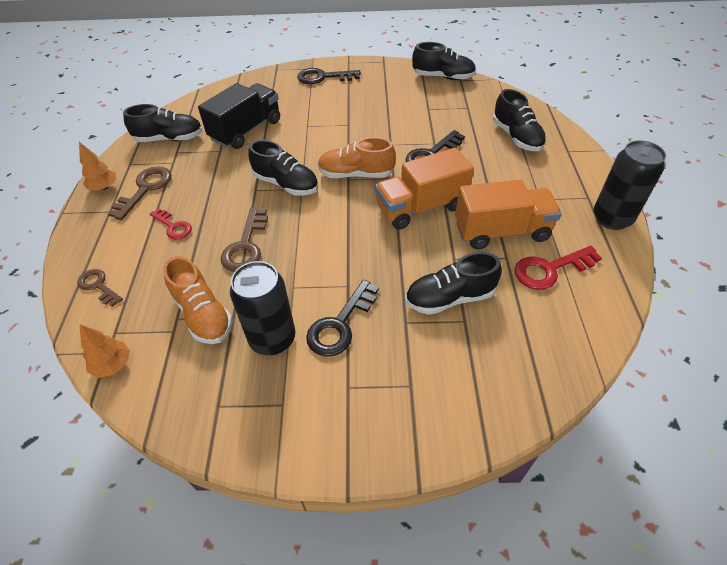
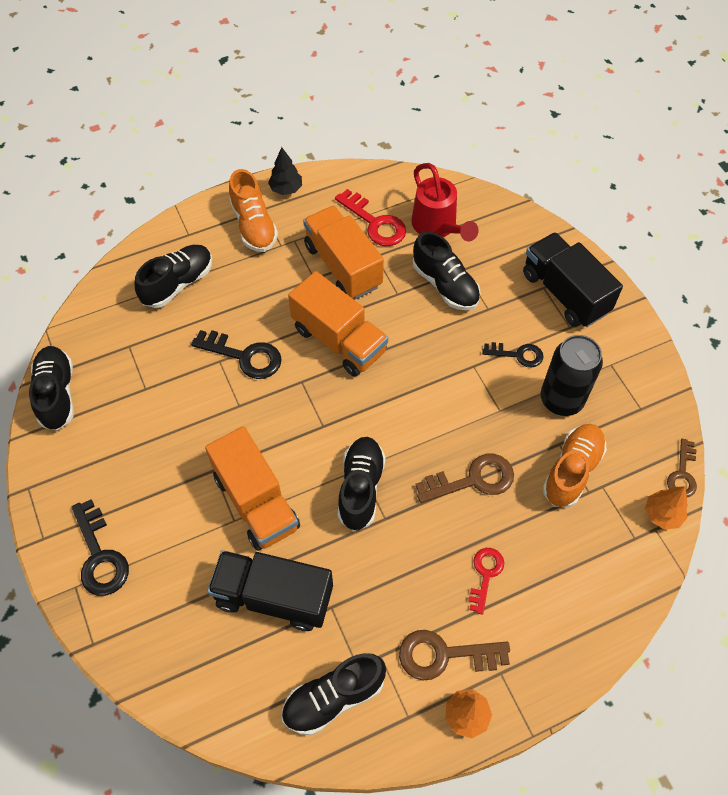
camera: 115 degrees left, 10 degrees up
brown key [77,269,123,307] -> brown key moved to [667,439,697,497]
black shoe [123,104,203,142] -> black shoe turned 90 degrees counterclockwise [282,653,386,735]
black key [306,280,379,357] -> black key [482,342,544,368], size x0.65
orange shoe [318,137,396,178] -> orange shoe moved to [229,169,278,252]
black can [594,140,666,230] -> black tree [268,147,302,195]
none -> orange truck [205,426,300,551]
none -> red watering can [411,163,479,241]
none -> black truck [523,232,623,327]

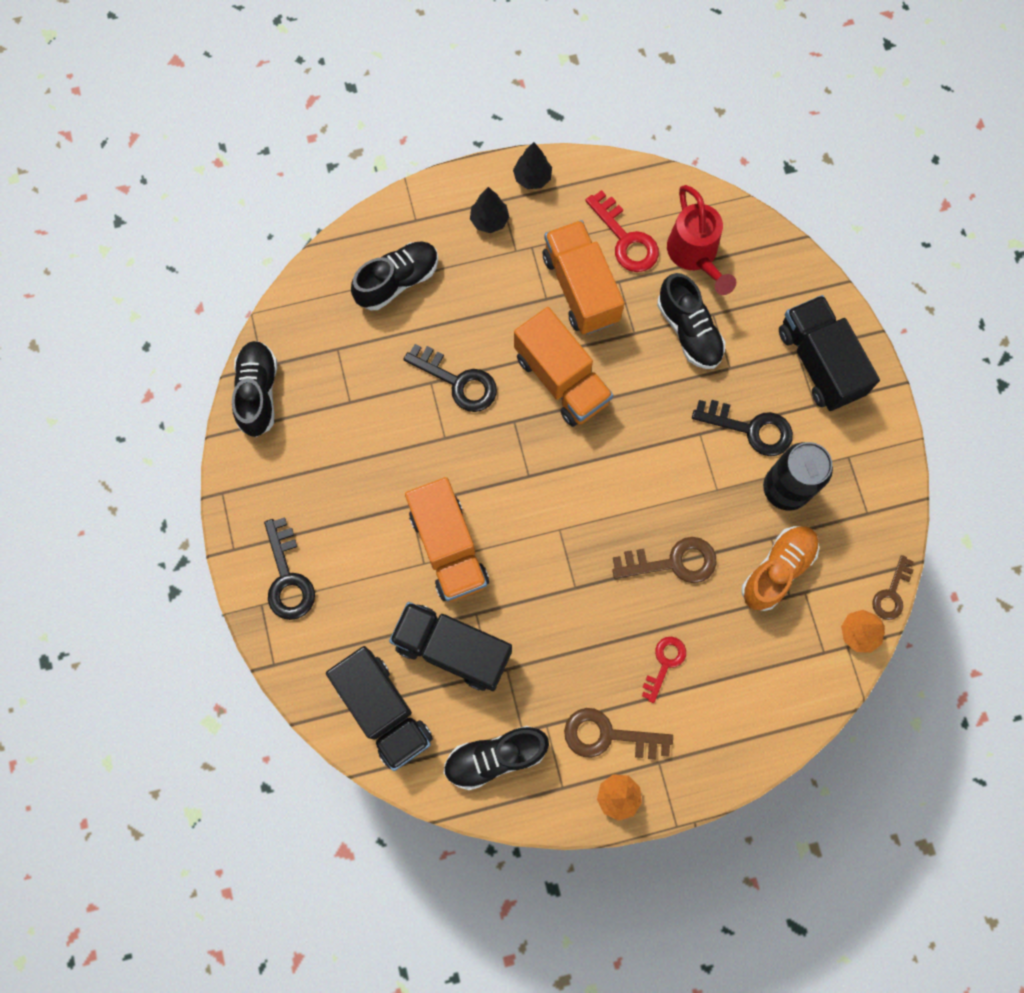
camera: 10 degrees right, 15 degrees up
orange shoe [229,169,278,252] -> black tree [470,187,509,233]
black shoe [338,437,386,531] -> none
black key [482,342,544,368] -> black key [692,400,793,456], size x1.54
none -> black truck [326,646,433,771]

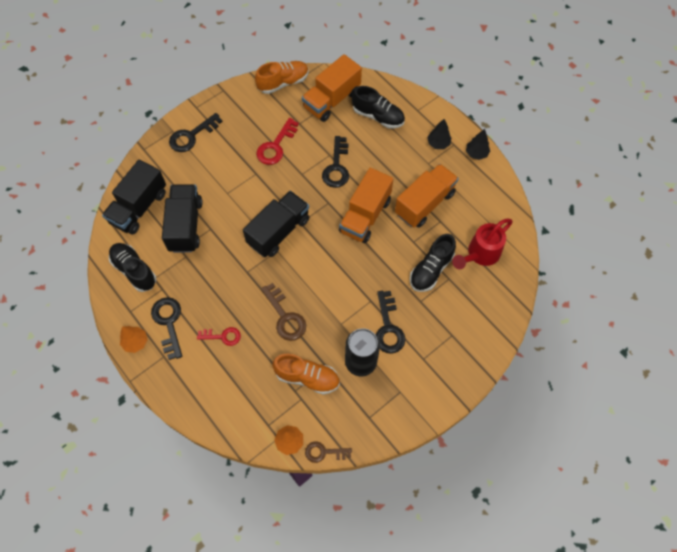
camera: 65 degrees right, 10 degrees down
black shoe [232,341,277,437] -> orange shoe [255,61,309,94]
orange truck [405,477,489,602] -> orange truck moved to [302,54,362,122]
brown key [564,708,673,759] -> black key [151,297,182,360]
red key [585,190,659,272] -> red key moved to [256,118,299,165]
black truck [779,295,880,411] -> black truck moved to [243,191,309,257]

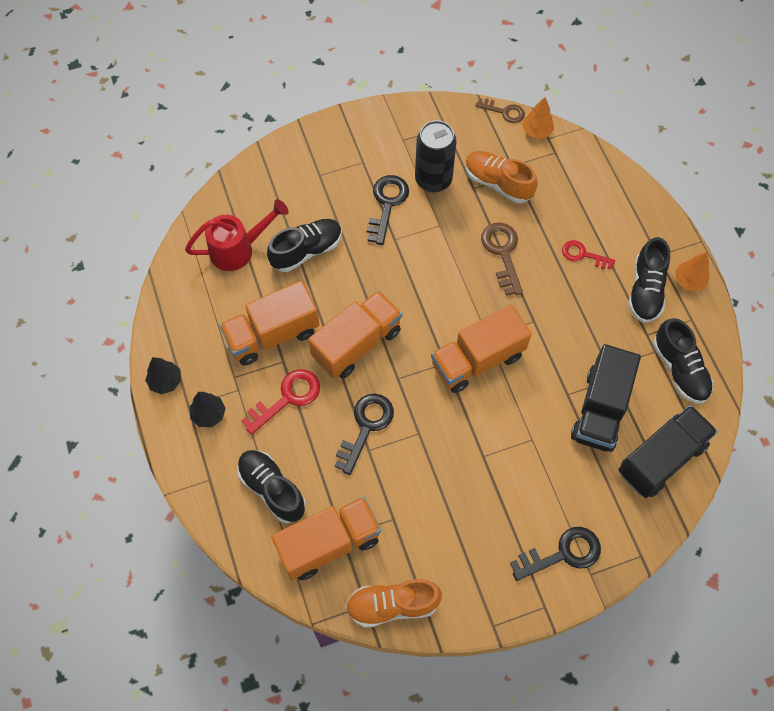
camera: 160 degrees left, 0 degrees up
black key [151,297,182,360] -> black shoe [628,237,670,323]
black truck [243,191,309,257] -> orange truck [431,305,532,393]
red key [256,118,299,165] -> red key moved to [241,369,320,435]

